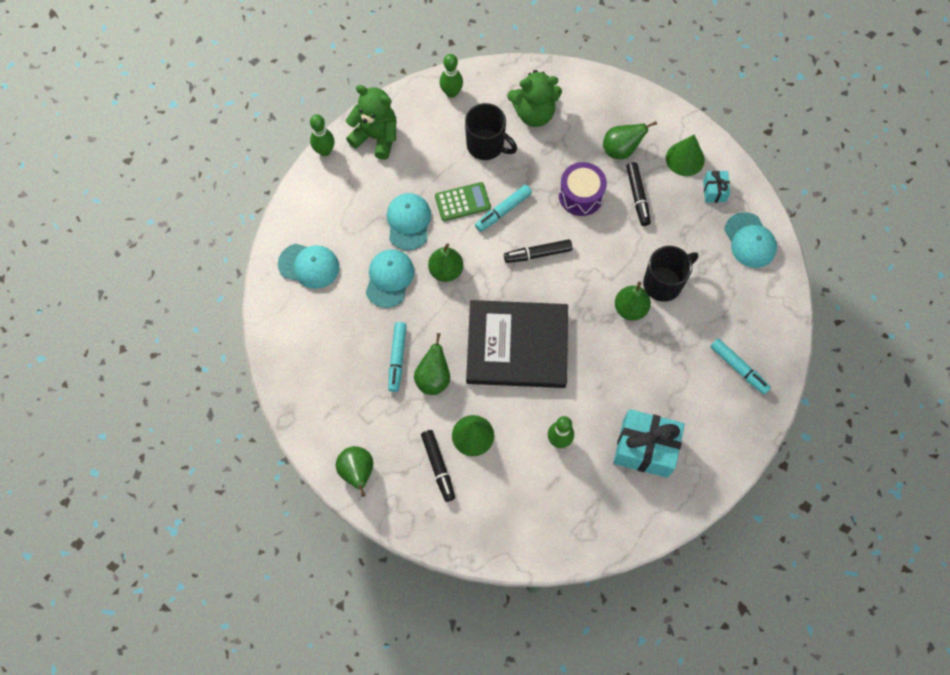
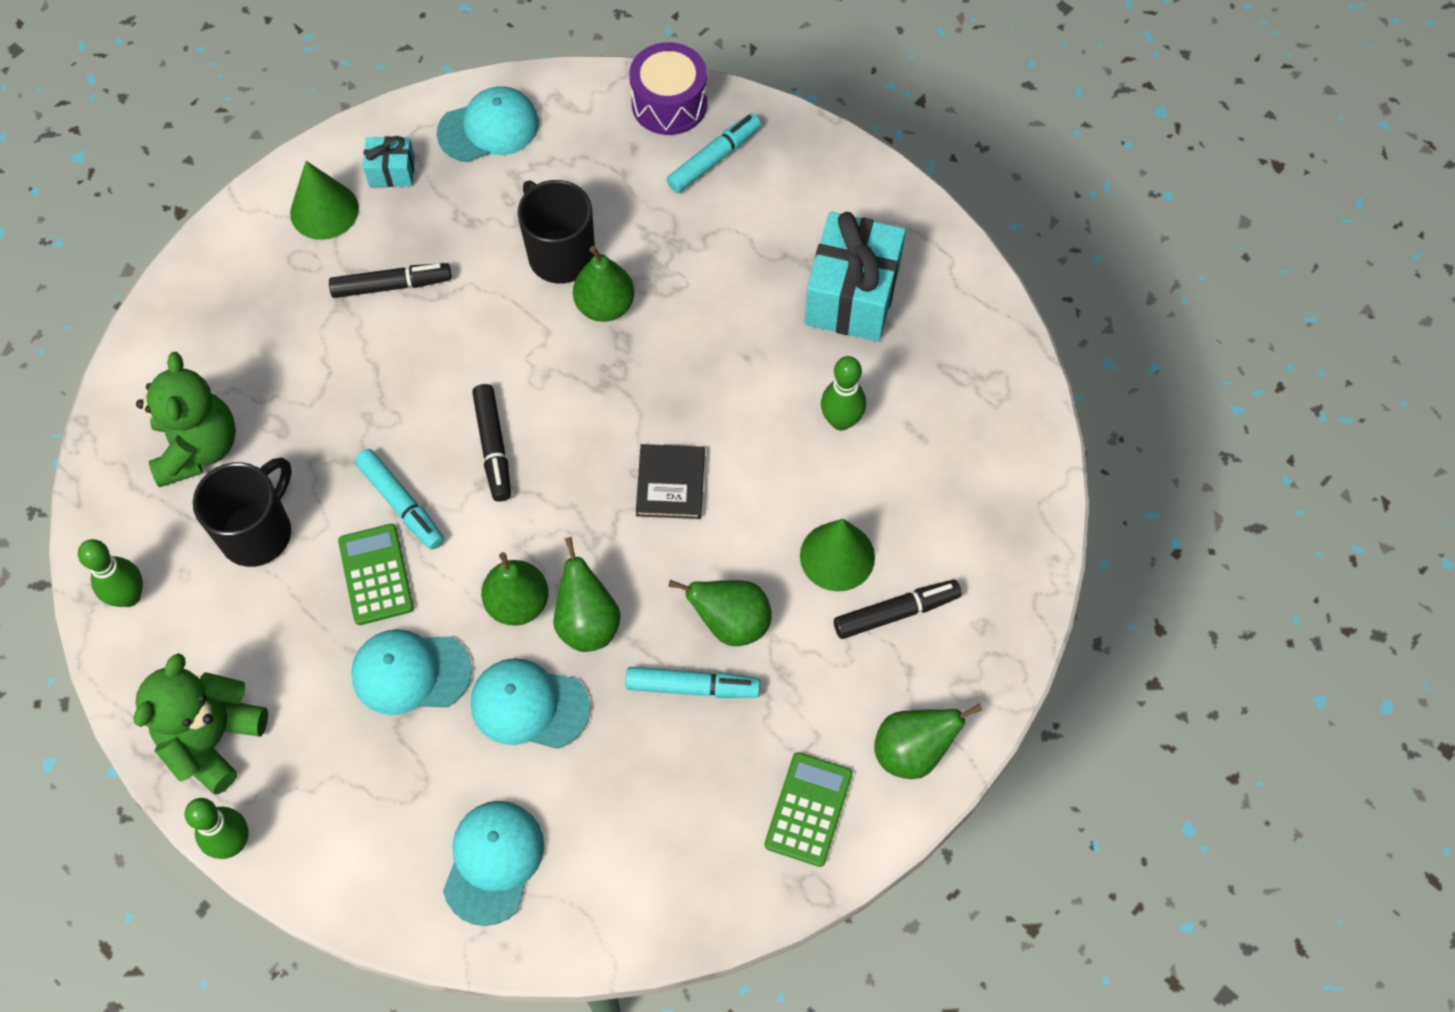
camera: 90 degrees left, 5 degrees down
black book [466,300,568,388] -> black book [636,444,705,519], size x0.43
purple drum [559,162,607,216] -> purple drum moved to [629,42,707,135]
green pear [603,121,657,159] -> green pear moved to [553,537,621,652]
none -> green calculator [765,752,853,867]

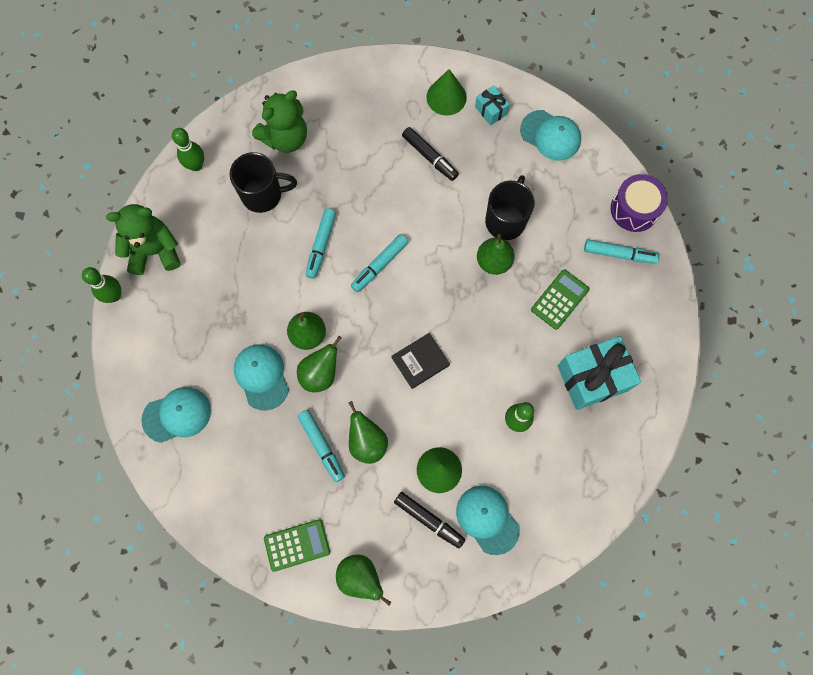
camera: 55 degrees right, 10 degrees up
green calculator [338,524,414,625] -> green calculator moved to [531,269,590,330]
turquoise cap [351,629,472,715] -> turquoise cap moved to [456,486,520,555]
black marker [472,384,511,502] -> turquoise marker [351,234,408,292]

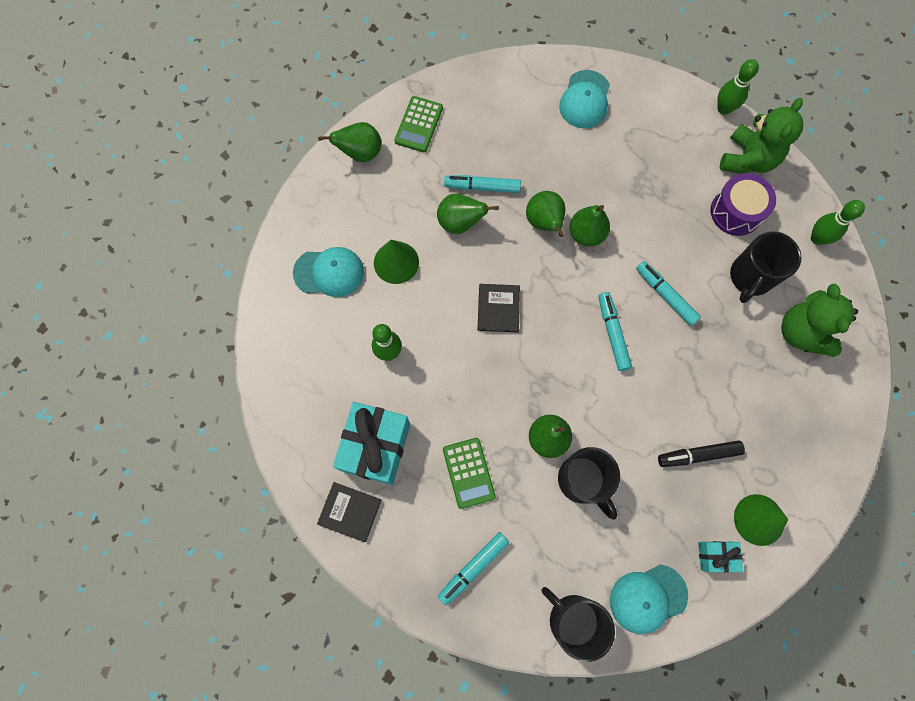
camera: 125 degrees right, 0 degrees up
turquoise cap [234,344,289,410] -> none
black marker [394,492,465,548] -> none
purple drum [611,174,668,232] -> purple drum moved to [711,173,776,236]
none -> black book [317,482,382,542]
none -> black mug [541,587,615,662]

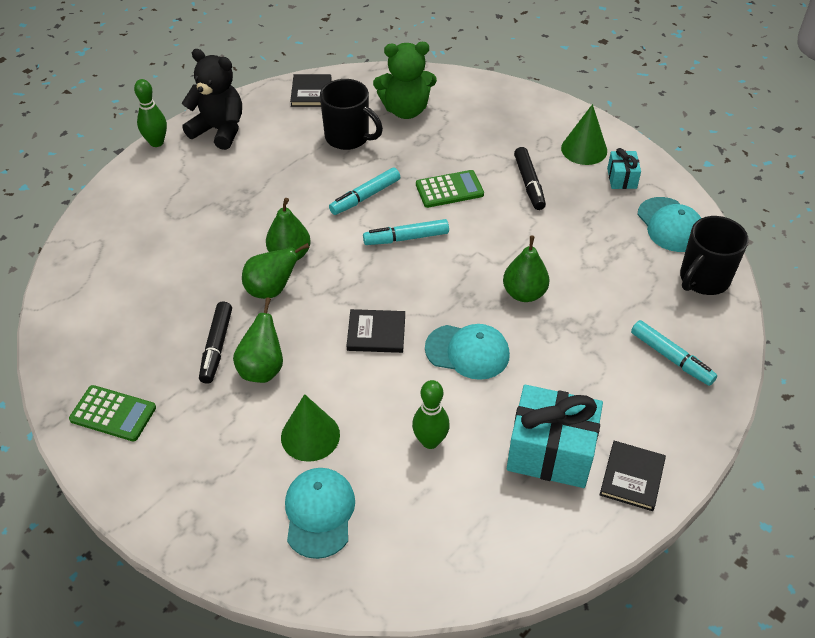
camera: 90 degrees left, 25 degrees down
green pear [318,122,382,162] -> none
green calculator [443,438,496,509] -> green calculator moved to [416,170,484,208]
turquoise marker [444,175,521,193] -> black marker [199,301,232,384]
black mug [558,447,620,520] -> none
turquoise cap [559,70,610,128] -> turquoise cap moved to [425,324,510,380]
purple drum [711,173,776,236] -> none
green teddy bear [720,98,803,174] -> black teddy bear [182,49,242,150]
green bowling pin [811,200,865,245] -> black book [290,74,332,107]

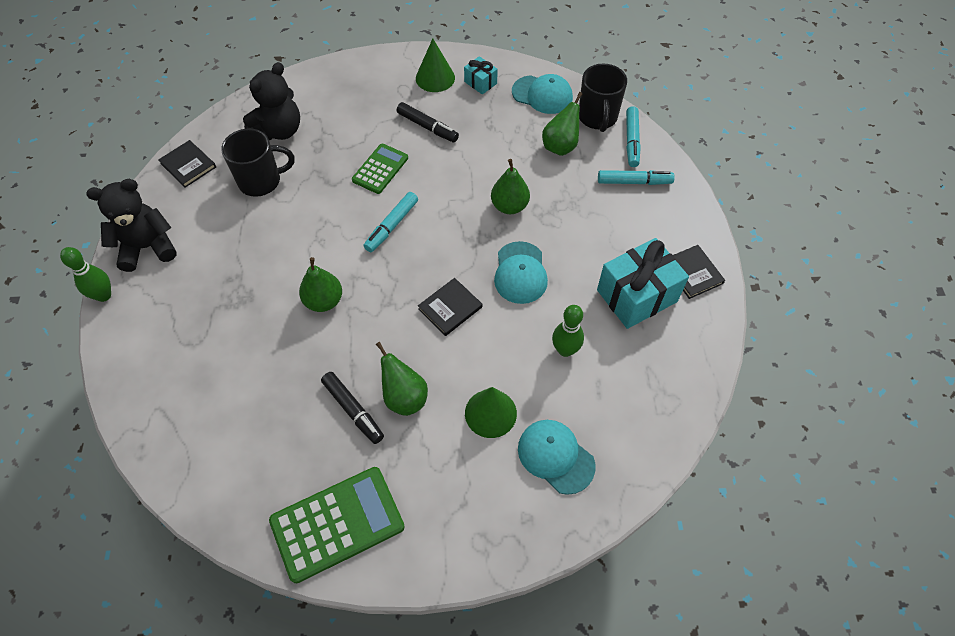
camera: 45 degrees left, 10 degrees up
green calculator [69,385,156,442] -> green calculator [269,467,405,583], size x1.64
green pear [242,243,309,299] -> green pear moved to [542,92,583,156]
turquoise marker [329,168,400,215] -> turquoise marker moved to [626,106,641,167]
green teddy bear [373,42,437,119] -> black teddy bear [243,62,300,140]
turquoise cap [425,324,510,380] -> turquoise cap turned 120 degrees clockwise [494,241,548,304]

